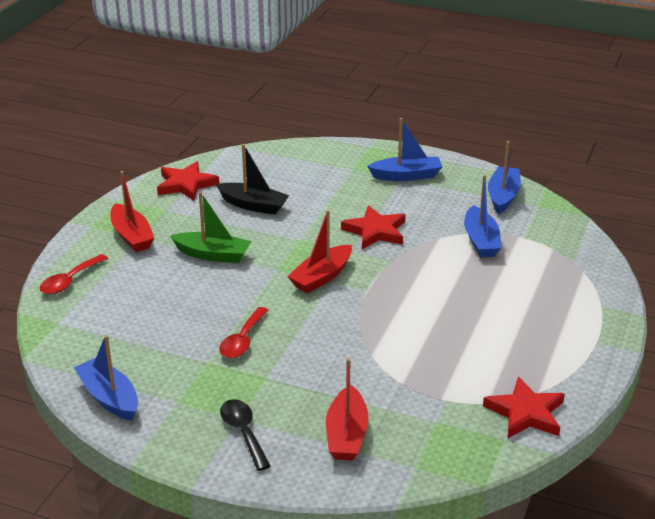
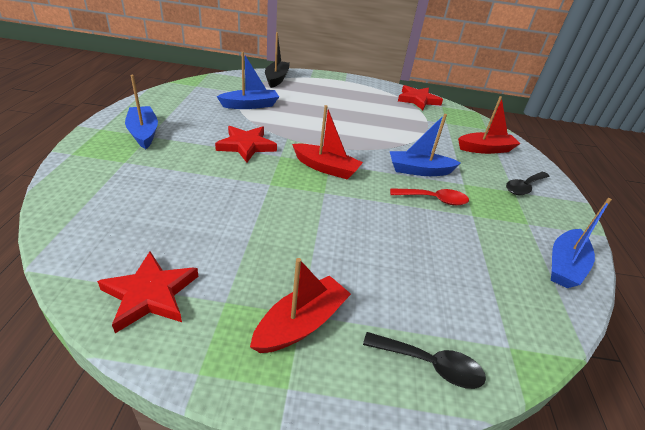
camera: 110 degrees left, 5 degrees up
red spoon [40,254,108,294] -> black spoon [363,332,486,389]
green boat [170,191,251,263] -> none
black boat [216,144,289,215] -> black boat moved to [265,32,290,88]
blue boat [488,141,521,214] -> blue boat moved to [390,114,461,176]

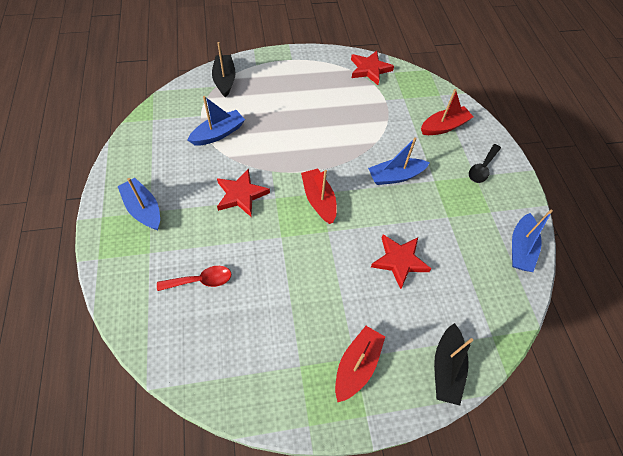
camera: 15 degrees left, 20 degrees up
red star [97,251,199,333] -> red star moved to [371,235,431,289]
red boat [292,105,363,180] -> red boat turned 120 degrees counterclockwise [301,169,337,224]
black spoon [363,332,486,389] -> black boat [434,323,473,406]
red spoon [390,188,469,205] -> red spoon moved to [157,266,231,291]

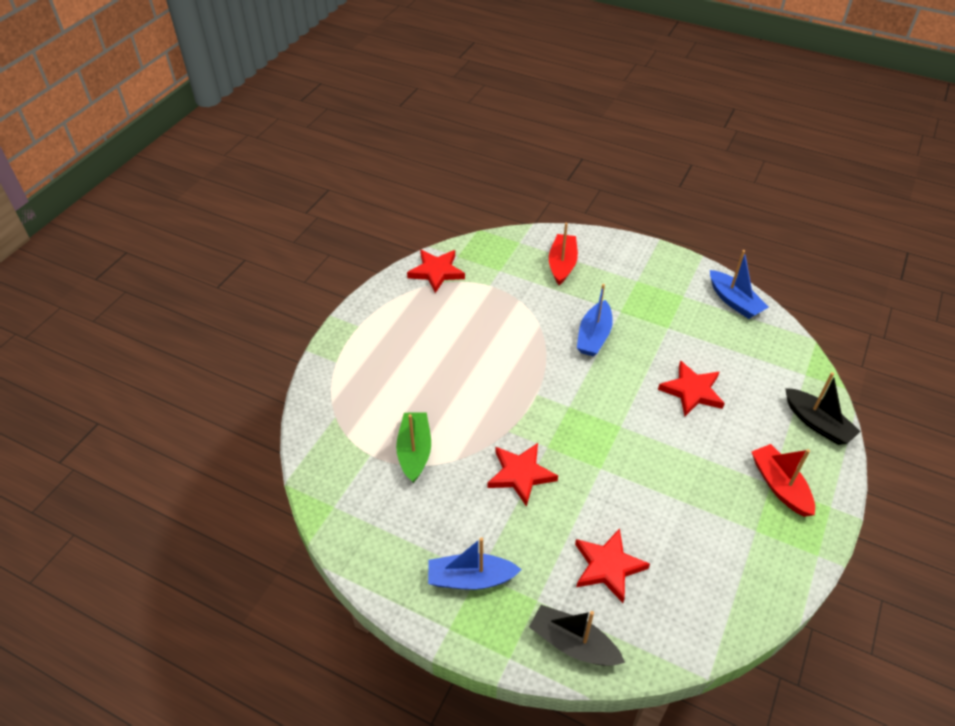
camera: 50 degrees left, 10 degrees down
red spoon [157,266,231,291] -> red star [575,528,650,603]
blue boat [188,96,245,146] -> green boat [396,412,431,483]
black boat [212,42,236,98] -> black boat moved to [529,605,625,666]
red boat [301,169,337,224] -> none
black spoon [469,144,501,183] -> none

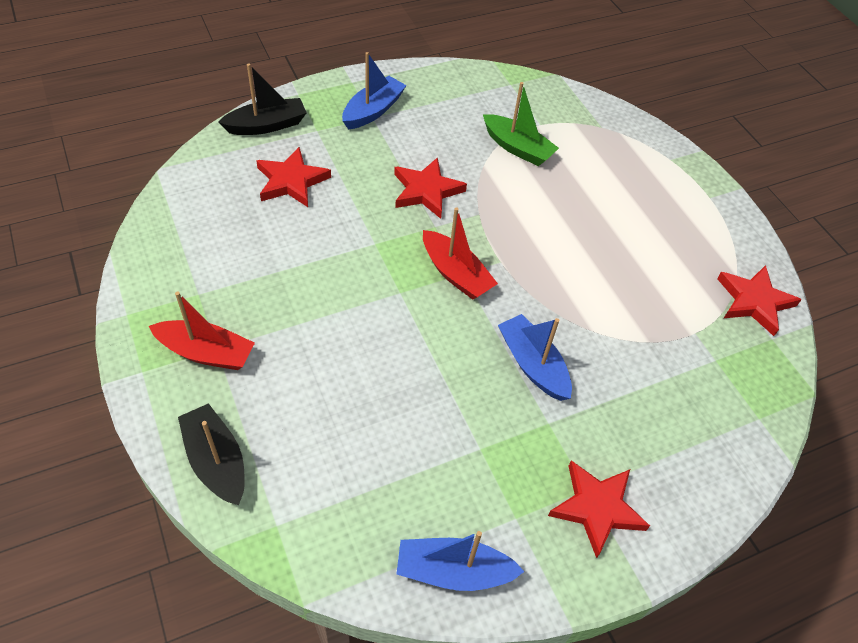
camera: 125 degrees right, 5 degrees up
red boat [549,223,578,285] -> red boat moved to [423,207,498,300]
red star [658,361,725,416] -> red star moved to [548,460,650,558]
black boat [785,372,861,445] -> black boat turned 60 degrees clockwise [178,403,245,505]

